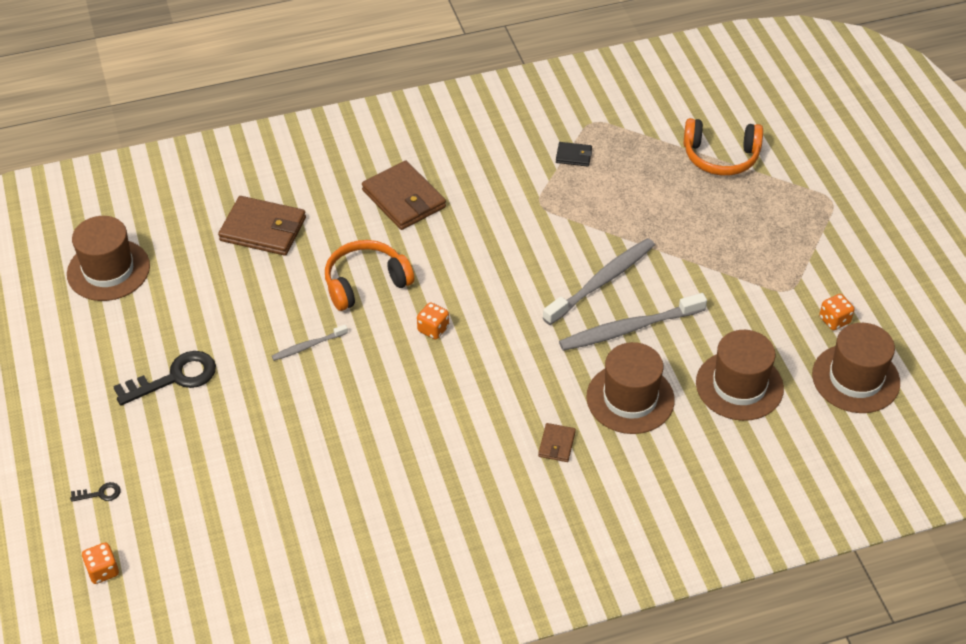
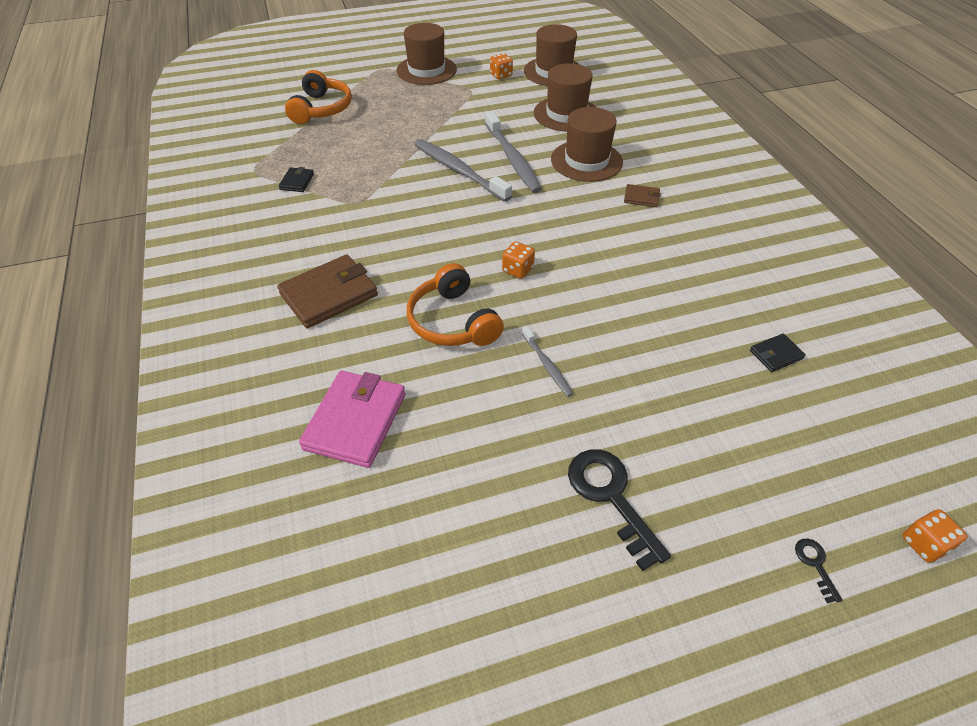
camera: 90 degrees left, 0 degrees up
brown hat [67,216,150,301] -> brown hat moved to [396,23,457,85]
brown wallet [218,196,306,256] -> pink wallet [299,371,406,468]
none -> black wallet [750,333,806,372]

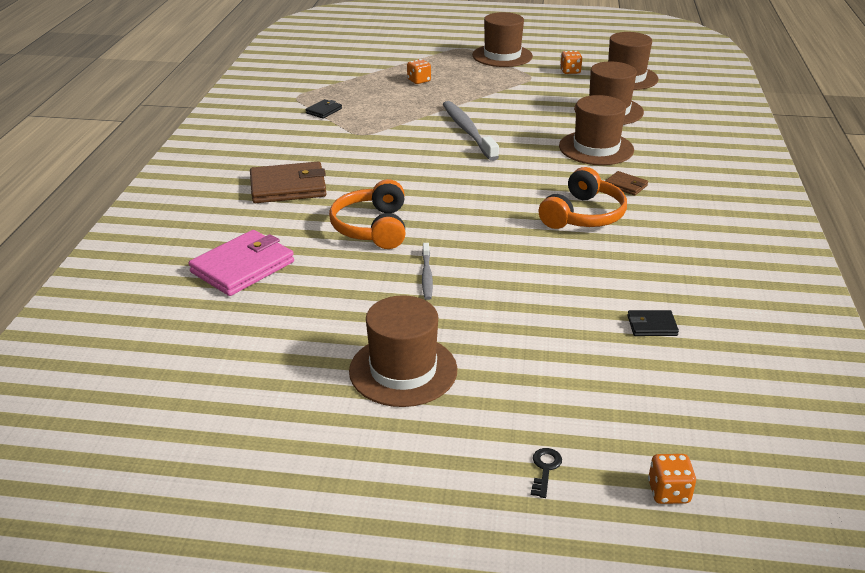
camera: 25 degrees right, 15 degrees down
orange headphones [285,70,352,124] -> orange headphones moved to [539,167,627,229]
grey toothbrush [485,111,542,193] -> none
orange dice [502,241,535,279] -> orange dice moved to [407,59,431,84]
black key [568,449,671,571] -> brown hat [349,295,457,407]

